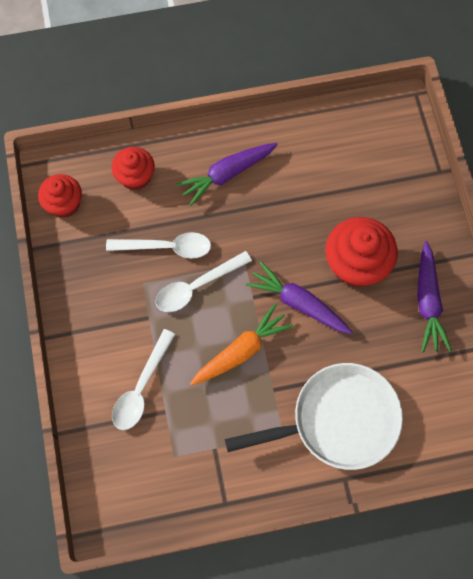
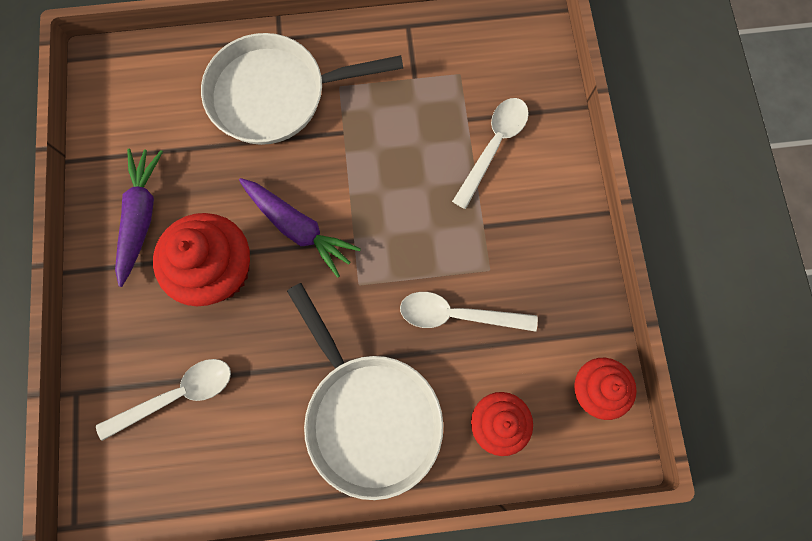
camera: 175 degrees left, 5 degrees up
white spoon [156,251,252,312] -> white spoon moved to [96,359,231,441]
purple carrot [176,143,278,206] -> white pan [287,283,443,500]
orange carrot [190,304,293,386] -> none

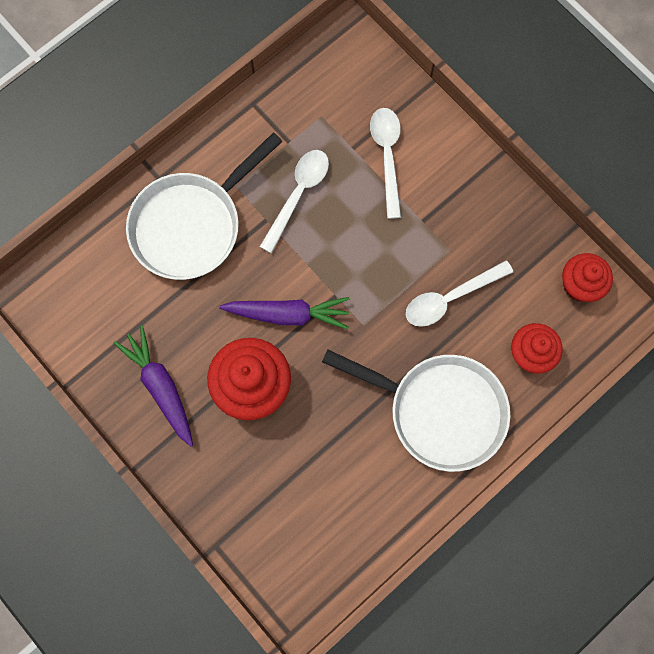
camera: 35 degrees left, 0 degrees up
white spoon [96,359,231,441] -> white spoon moved to [260,150,329,253]

